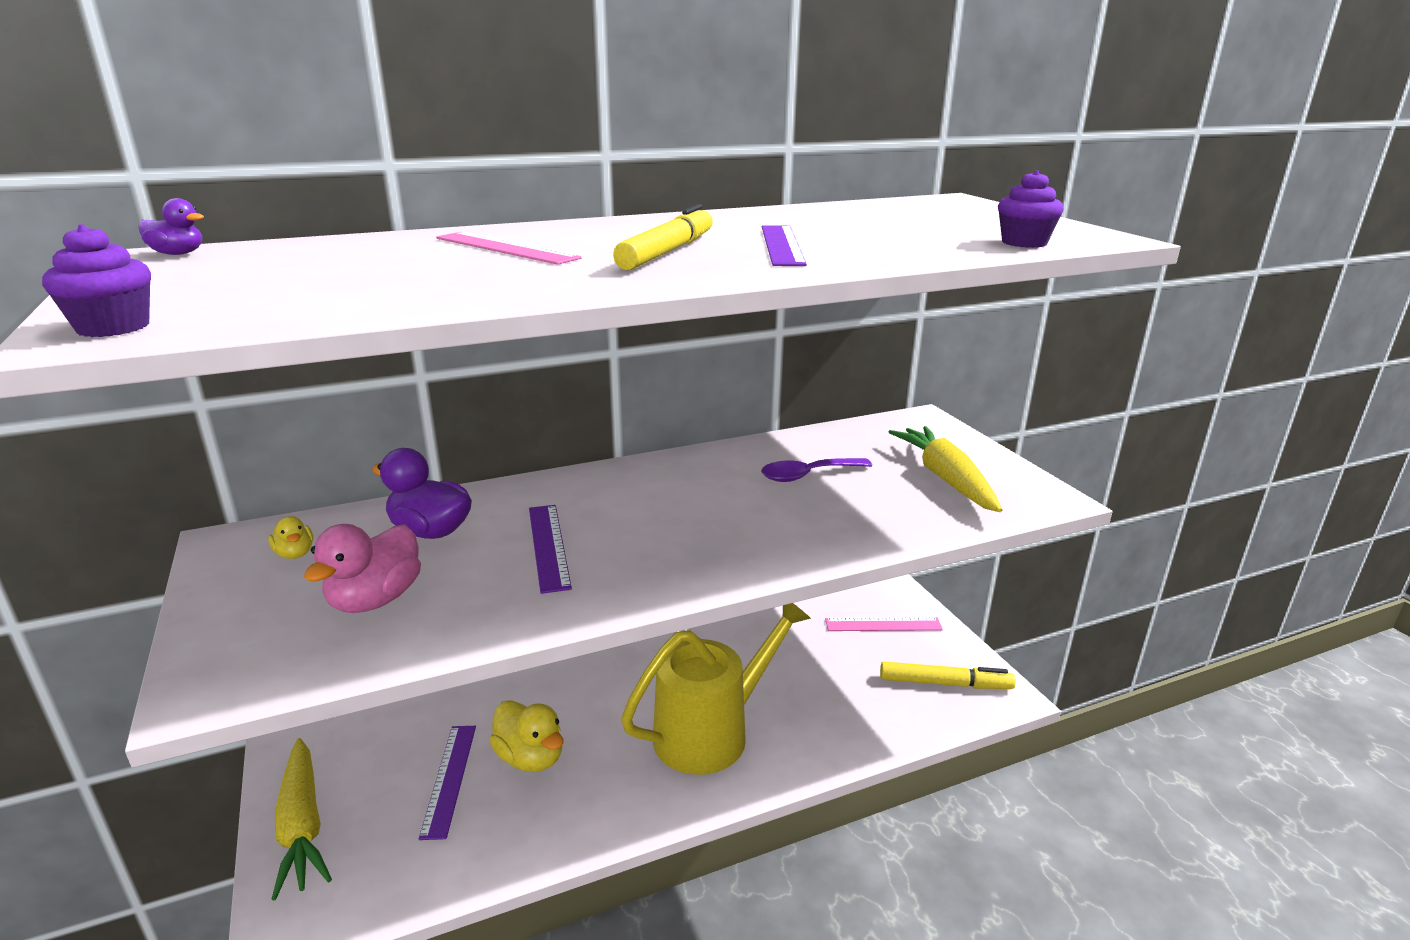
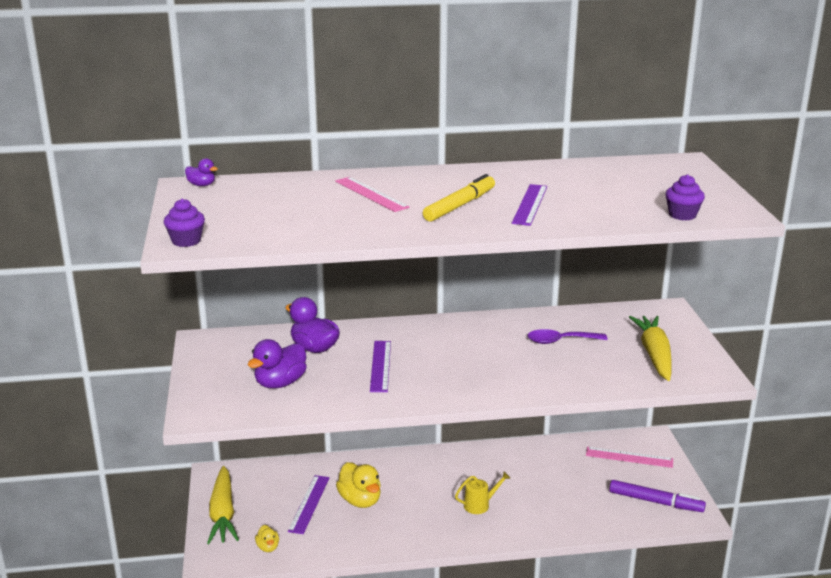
camera: 15 degrees right, 0 degrees up
yellow duck [268,516,313,559] -> yellow duck moved to [255,525,279,552]
pink duck [304,524,421,613] -> purple duck [248,339,307,388]
yellow watering can [621,603,811,775] -> yellow watering can [455,471,510,514], size x0.41
yellow marker [880,662,1016,689] -> purple marker [609,480,706,512]

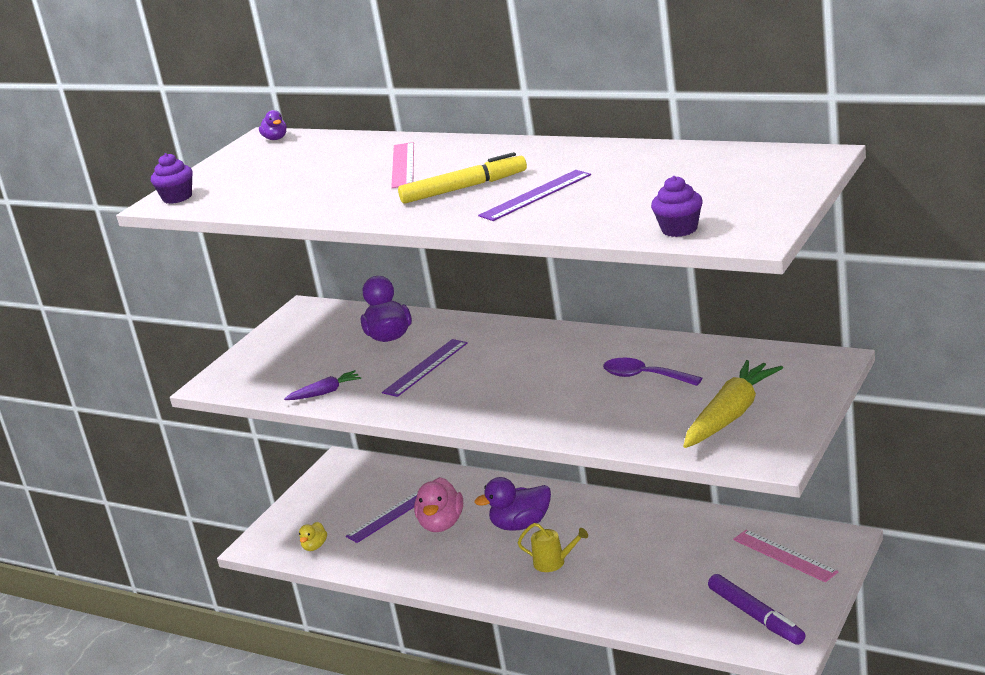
camera: 40 degrees right, 0 degrees up
yellow carrot [207,466,239,544] -> none
purple duck [248,339,307,388] -> purple duck moved to [474,477,551,531]
yellow duck [336,462,381,508] -> pink duck [414,477,463,532]
none -> purple carrot [284,370,361,400]

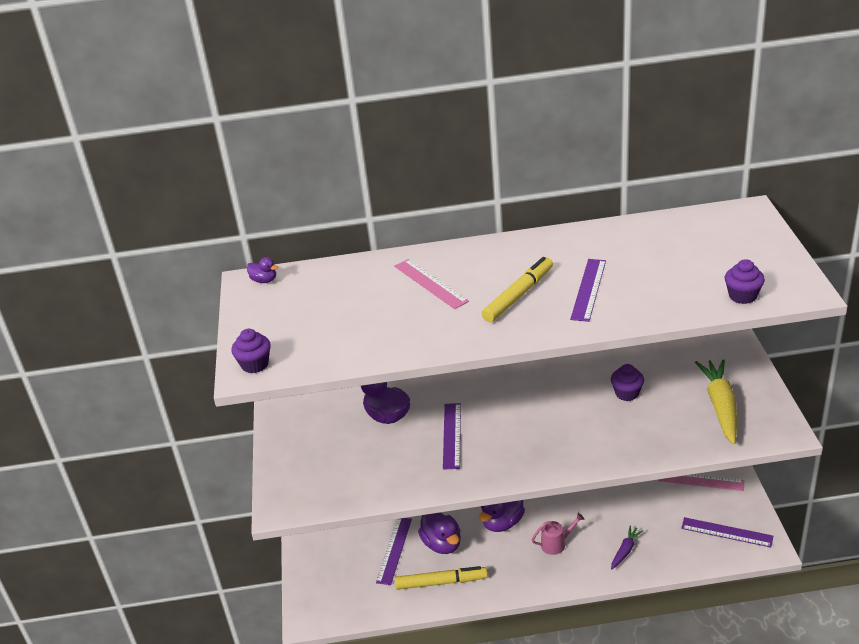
camera: 35 degrees left, 10 degrees up
purple carrot [284,370,361,400] -> purple carrot moved to [611,526,643,569]
yellow duck [299,522,327,551] -> none
pink duck [414,477,463,532] -> purple duck [418,512,461,554]
yellow watering can [518,523,588,572] -> pink watering can [532,513,584,555]
purple spoon [603,358,702,386] -> purple cupcake [611,364,644,401]
purple marker [708,574,805,645] -> purple ruler [681,517,773,547]
none -> yellow marker [395,566,488,590]

